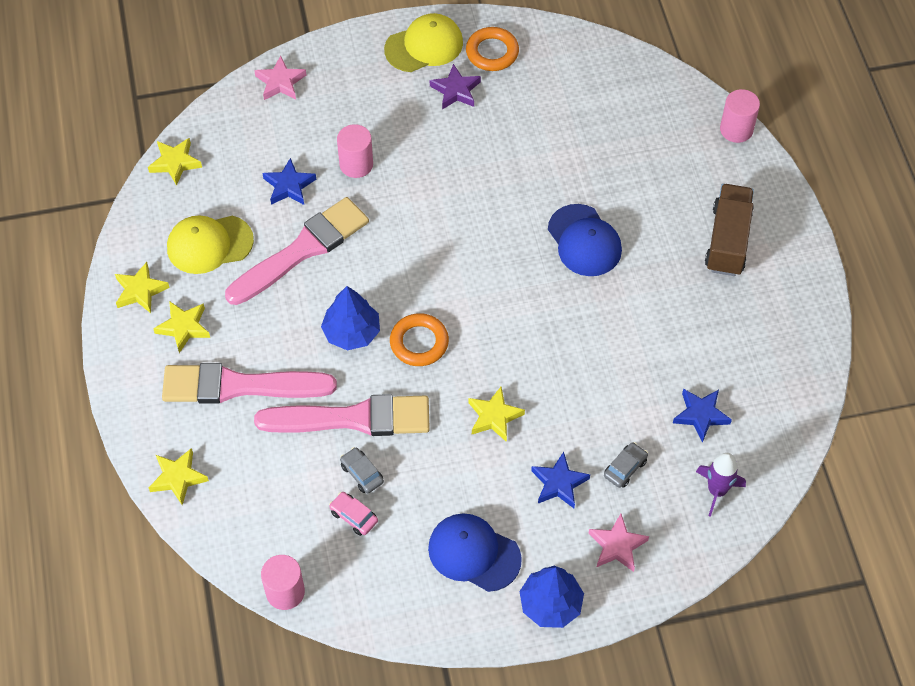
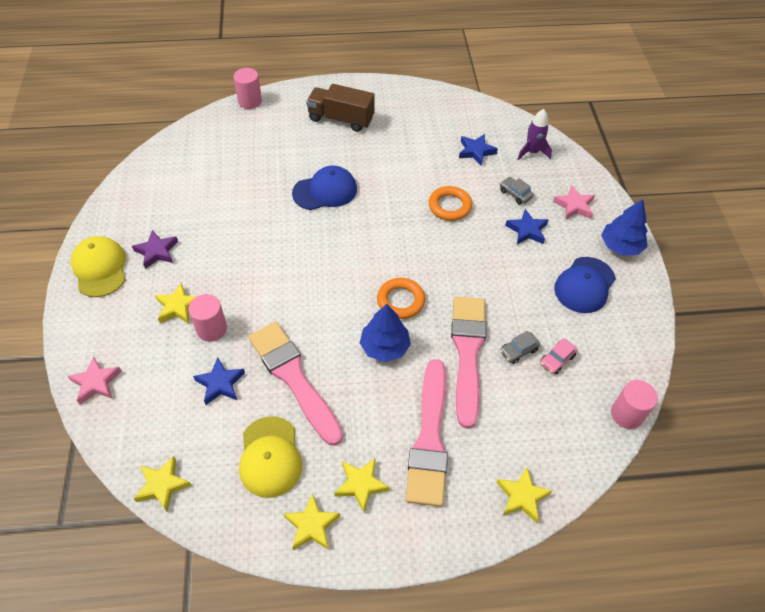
camera: 85 degrees left, 5 degrees down
orange ring [466,27,519,71] -> orange ring moved to [429,186,472,221]
yellow star [469,387,525,442] -> yellow star moved to [155,282,197,324]

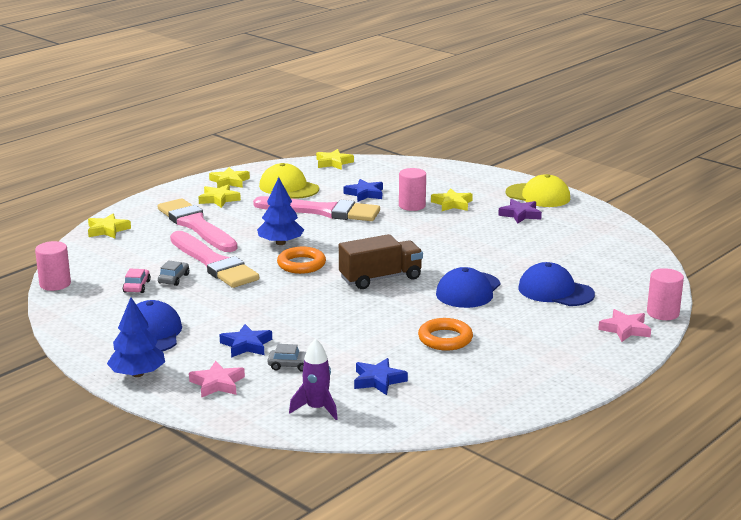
camera: 140 degrees right, 30 degrees down
pink star [68,356,122,404] -> pink star moved to [598,309,651,342]
brown truck [306,84,375,132] -> brown truck moved to [339,234,423,289]
orange ring [429,186,472,221] -> orange ring moved to [418,318,473,351]
none -> blue cap [518,262,595,306]

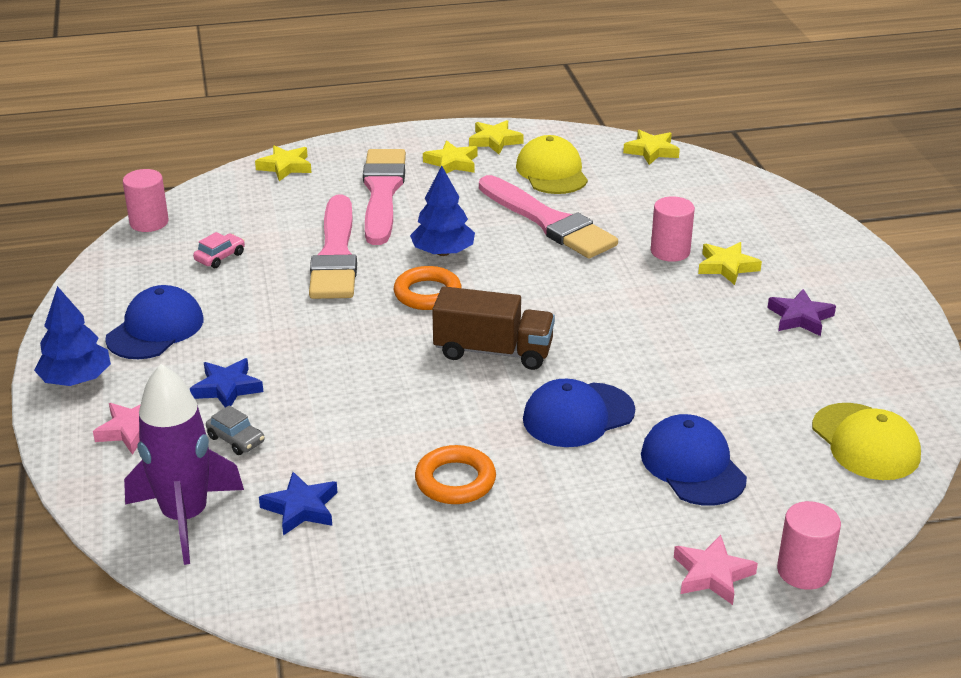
camera: 35 degrees right, 10 degrees up
grey car [158,260,189,286] -> none
purple rocket [289,338,338,420] -> purple rocket [124,364,244,565], size x1.71
blue star [344,179,383,202] -> none
yellow cap [506,174,570,207] -> yellow cap moved to [812,403,921,480]

